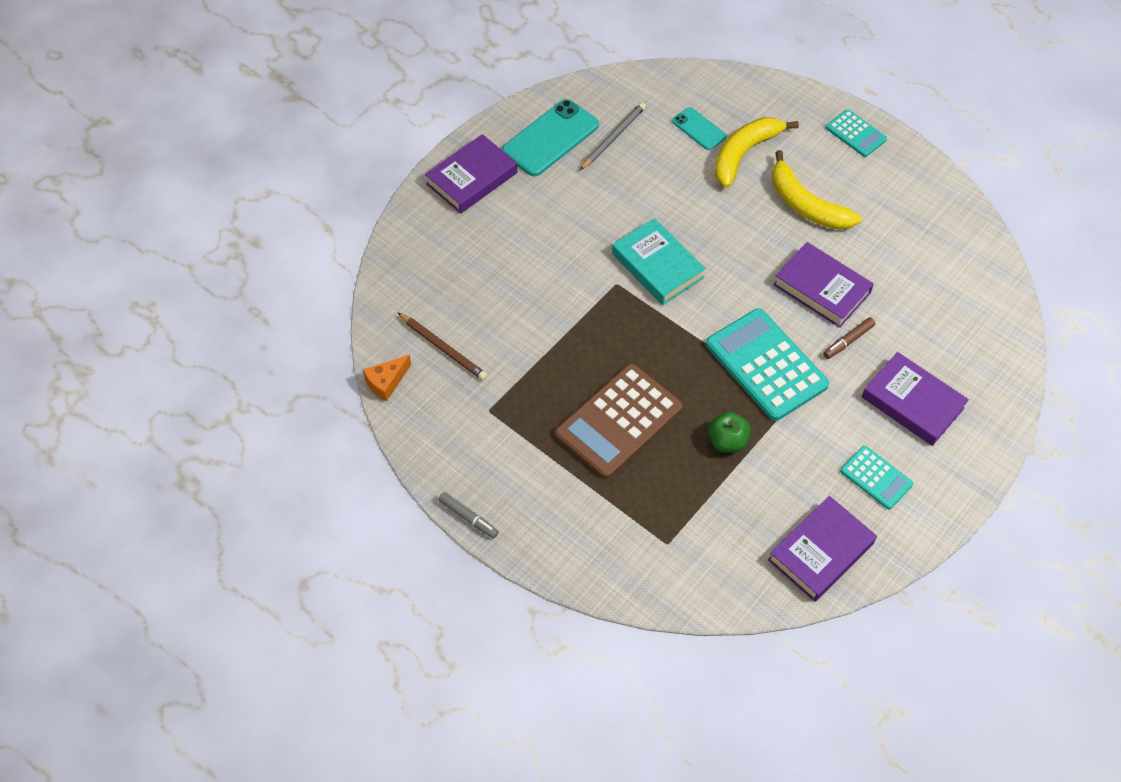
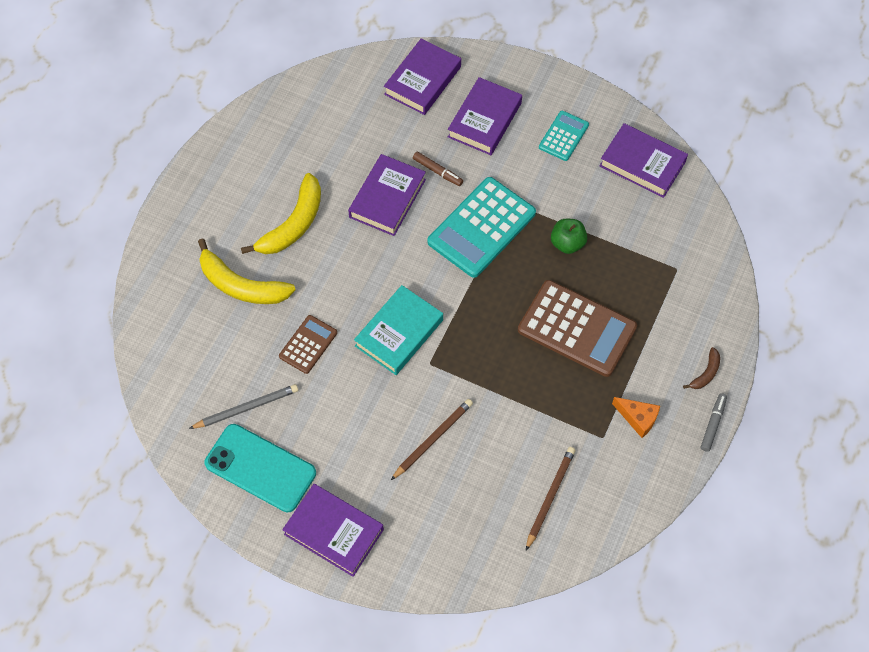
camera: 105 degrees left, 5 degrees up
orange cheese [363,354,411,402] -> orange cheese moved to [612,397,660,438]
grey pencil [580,103,646,170] -> grey pencil turned 135 degrees clockwise [189,384,298,429]
turquoise phone [672,107,727,150] -> none
turquoise calculator [826,109,887,157] -> none
none -> brown calculator [279,315,337,374]
none -> purple book [384,38,461,115]
none -> brown pencil [391,399,473,480]
none -> brown banana [683,347,720,389]

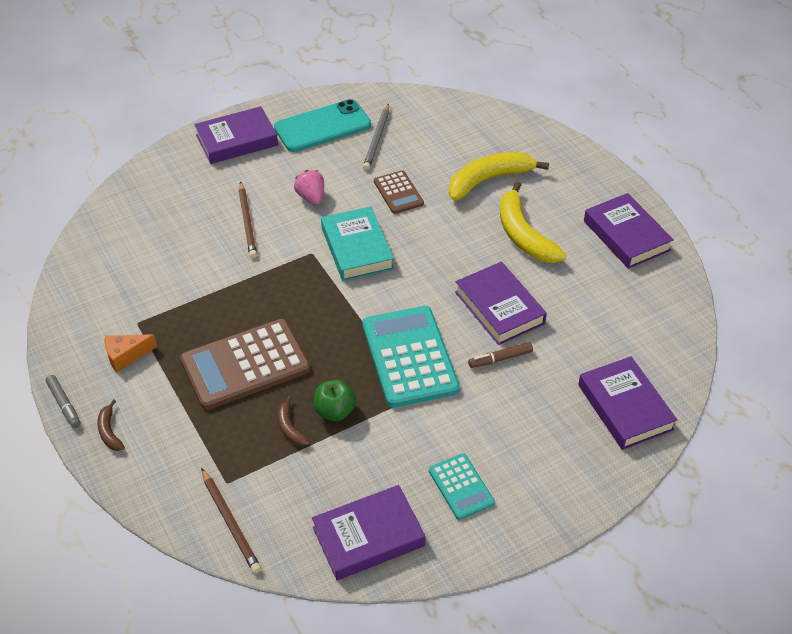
camera: 125 degrees right, 15 degrees down
purple book [448,77,522,155] -> purple book moved to [584,193,674,269]
brown pencil [526,447,576,550] -> brown pencil moved to [201,468,261,574]
none -> brown banana [278,396,310,446]
none -> pink strawberry [294,170,324,205]

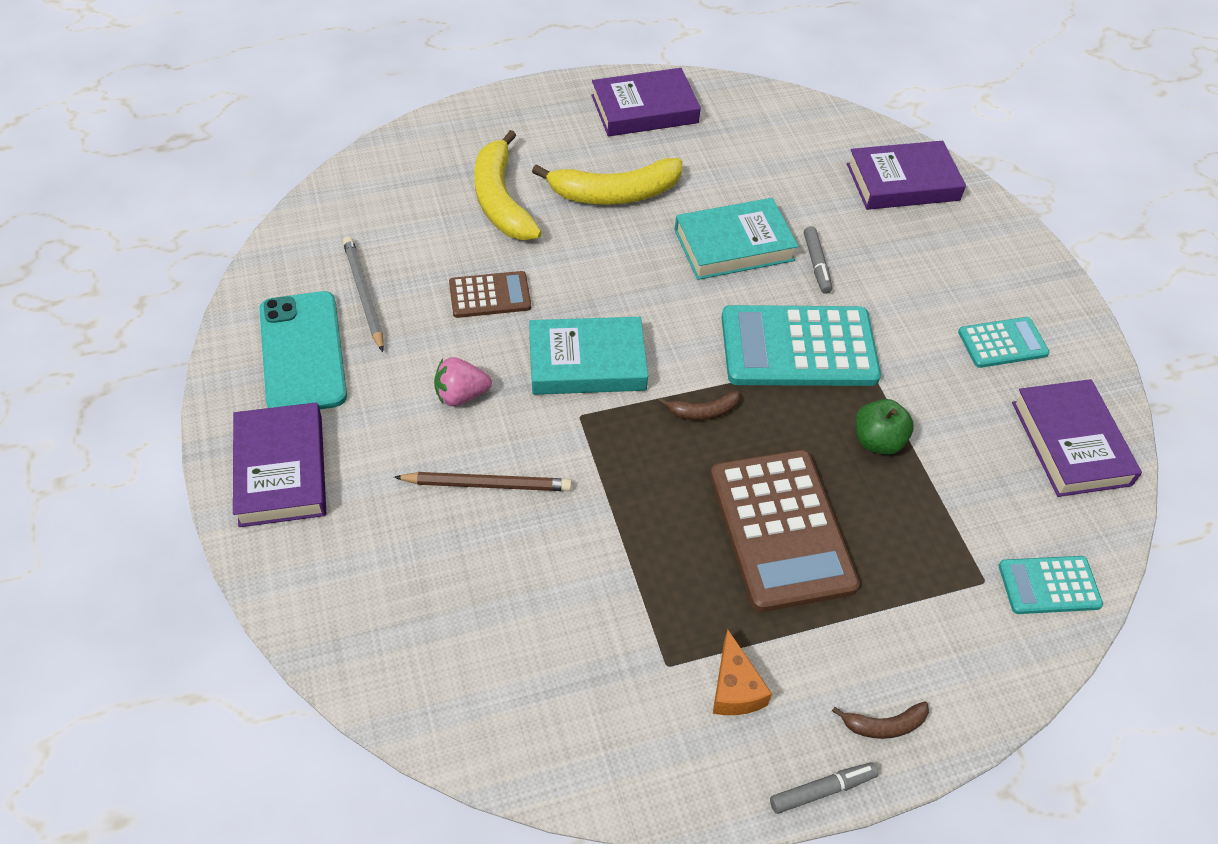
camera: 80 degrees left, 5 degrees up
brown pencil [201,468,261,574] -> turquoise calculator [999,556,1103,614]
brown banana [278,396,310,446] -> brown banana moved to [658,391,740,420]
grey pencil [363,103,389,170] -> grey pencil turned 135 degrees counterclockwise [343,237,384,352]
purple book [455,262,547,345] -> turquoise book [675,198,798,280]
brown marker [468,342,533,368] -> grey marker [804,226,832,294]

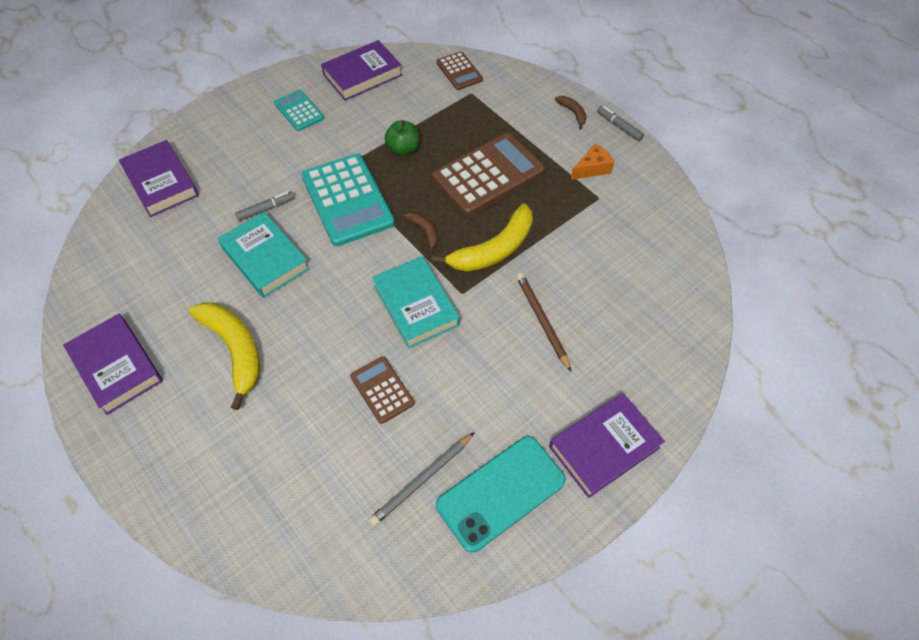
camera: 110 degrees left, 5 degrees up
pink strawberry [434,357,492,406] -> none
yellow banana [474,130,542,240] -> yellow banana moved to [432,203,533,272]
turquoise calculator [999,556,1103,614] -> brown calculator [436,51,483,90]

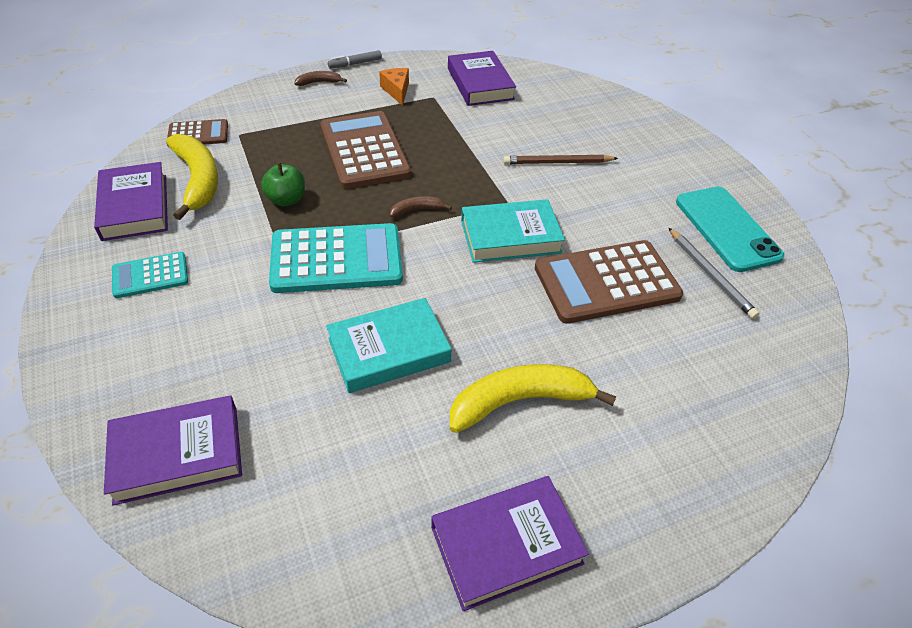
camera: 75 degrees left, 10 degrees down
grey marker [235,191,295,221] -> none
brown calculator [350,356,415,424] -> brown calculator [535,240,683,324], size x1.88
yellow banana [432,203,533,272] -> yellow banana moved to [166,134,218,220]
purple book [549,393,665,498] -> purple book moved to [448,51,516,106]

